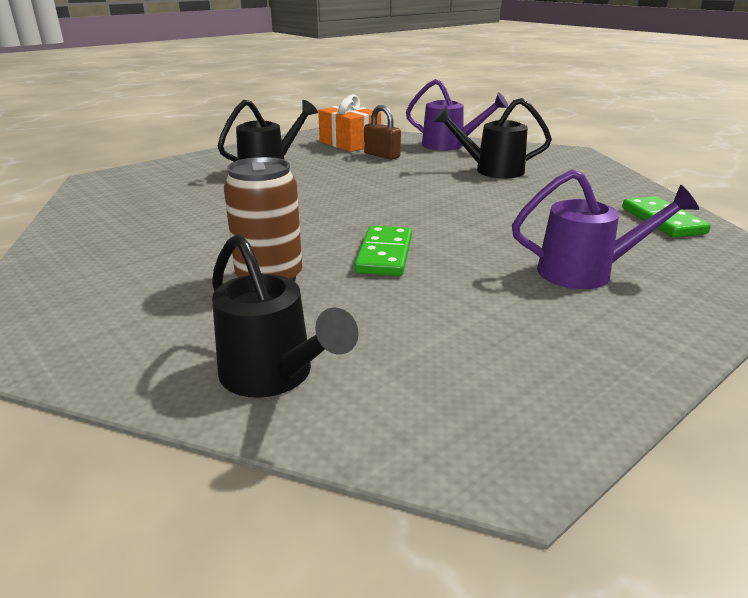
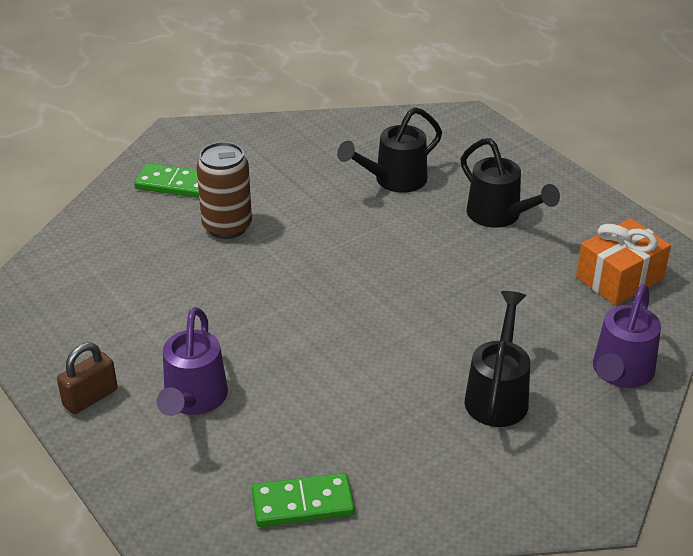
camera: 95 degrees right, 10 degrees up
black watering can [212,234,359,398] -> black watering can moved to [337,107,442,193]
green domino [354,226,412,276] -> green domino moved to [134,163,199,198]
brown padlock [364,105,401,160] -> brown padlock moved to [57,343,118,414]

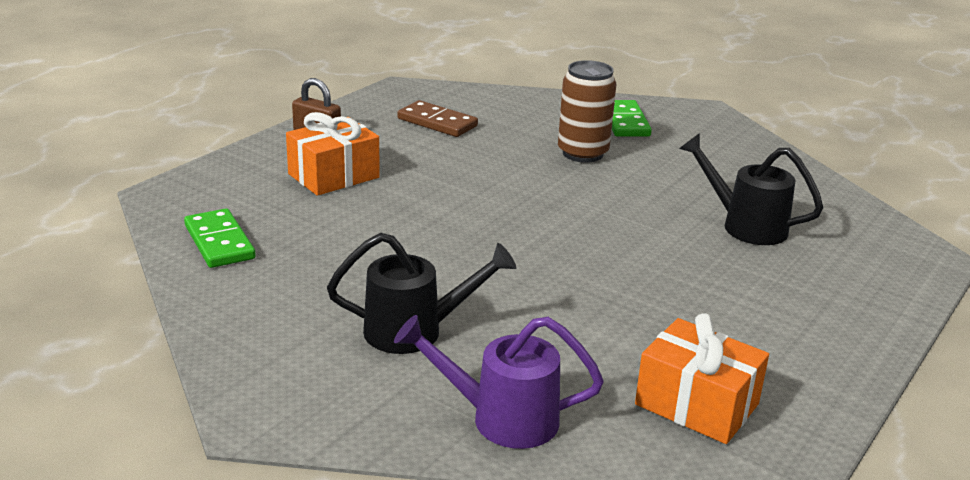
camera: 70 degrees right, 10 degrees down
purple watering can [157,307,228,416] -> orange gift [286,112,380,196]
black watering can [461,138,560,228] -> none
none -> brown domino [397,100,478,137]

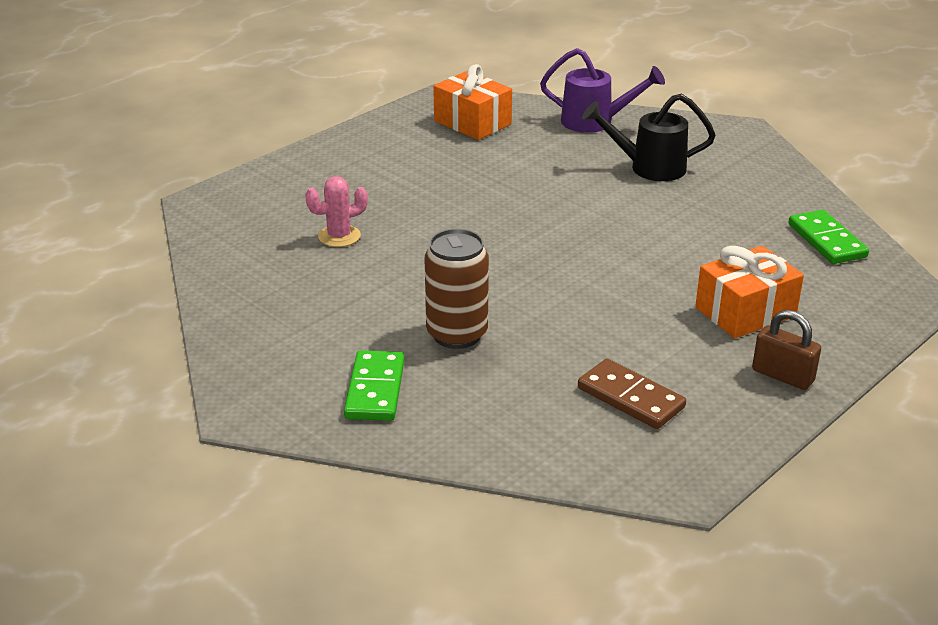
camera: 170 degrees left, 5 degrees up
black watering can [679,133,823,245] -> pink cactus [305,176,368,247]

